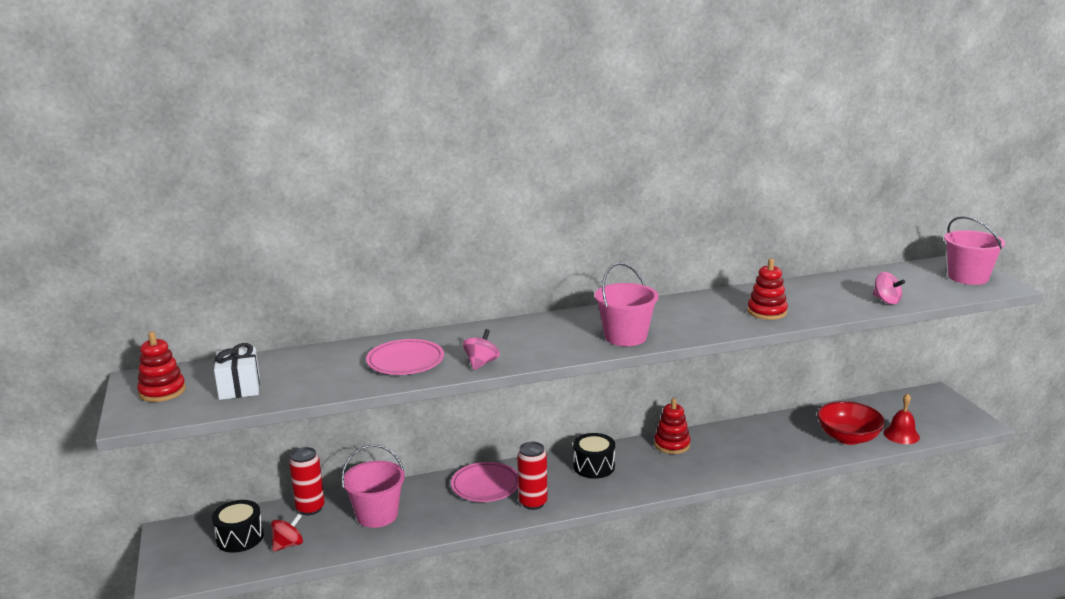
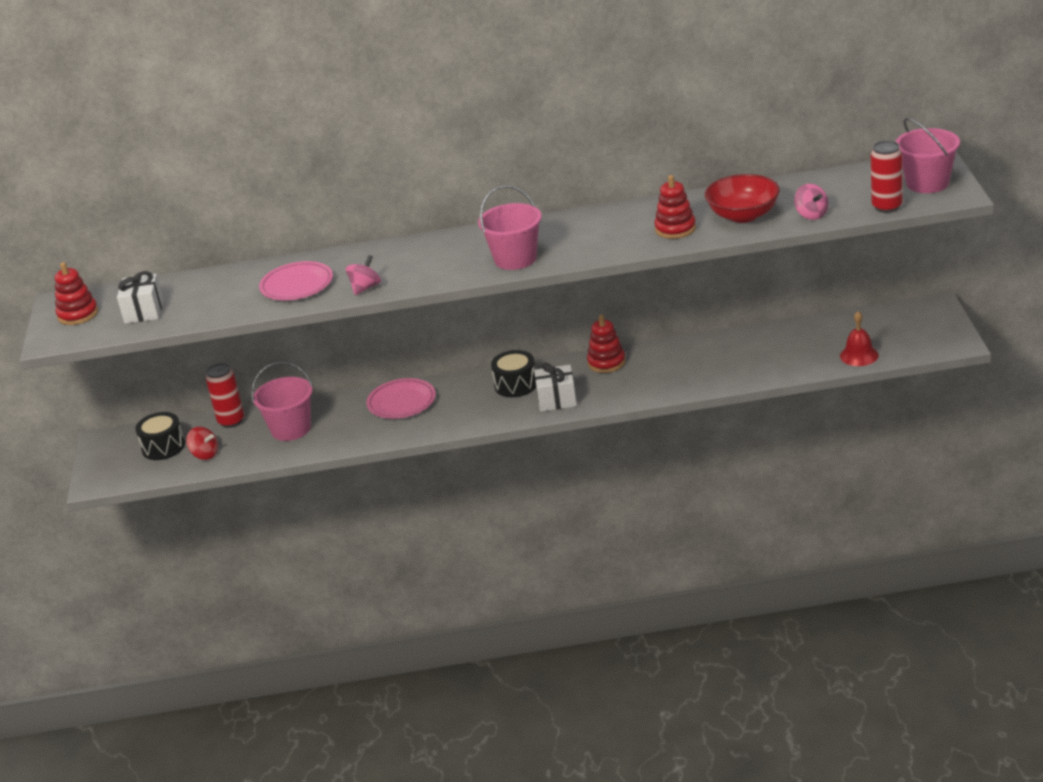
camera: 15 degrees right, 10 degrees up
red spinning top [271,513,303,551] -> red spinning top turned 60 degrees clockwise [186,427,218,460]
red can [517,442,547,510] -> red can moved to [871,140,903,213]
red bowl [817,401,885,445] -> red bowl moved to [705,174,780,223]
none -> white gift [534,362,577,412]

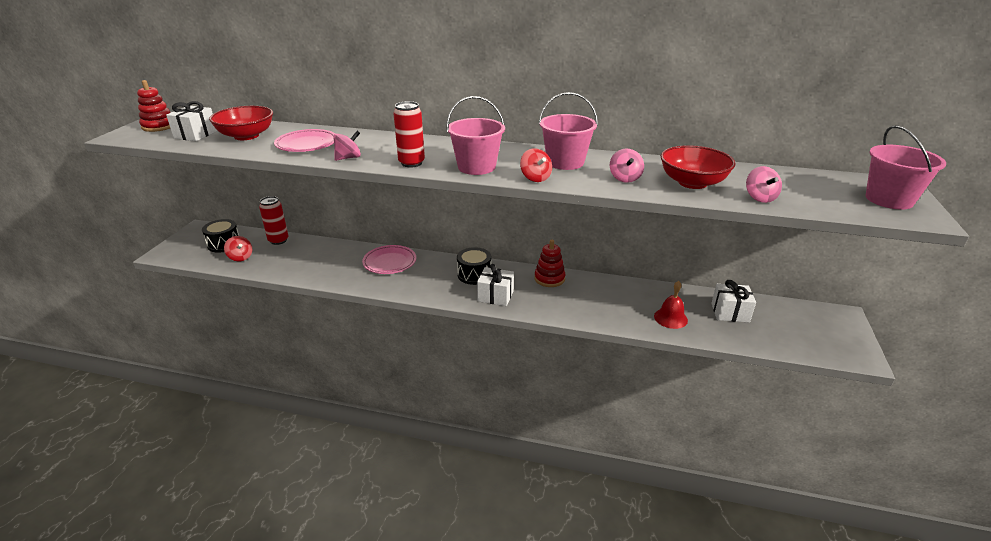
camera: 15 degrees right, 0 degrees up
pink bucket [251,362,313,441] -> pink bucket moved to [539,92,598,170]
red stacking toy [654,175,696,239] -> pink spinning top [610,148,644,183]
red bell [840,311,879,366] -> red bell moved to [654,281,688,329]
red can [871,140,903,213] -> red can moved to [393,101,425,168]
none -> red bowl [209,106,273,140]
none -> red spinning top [520,148,552,182]
none -> white gift [711,280,756,323]

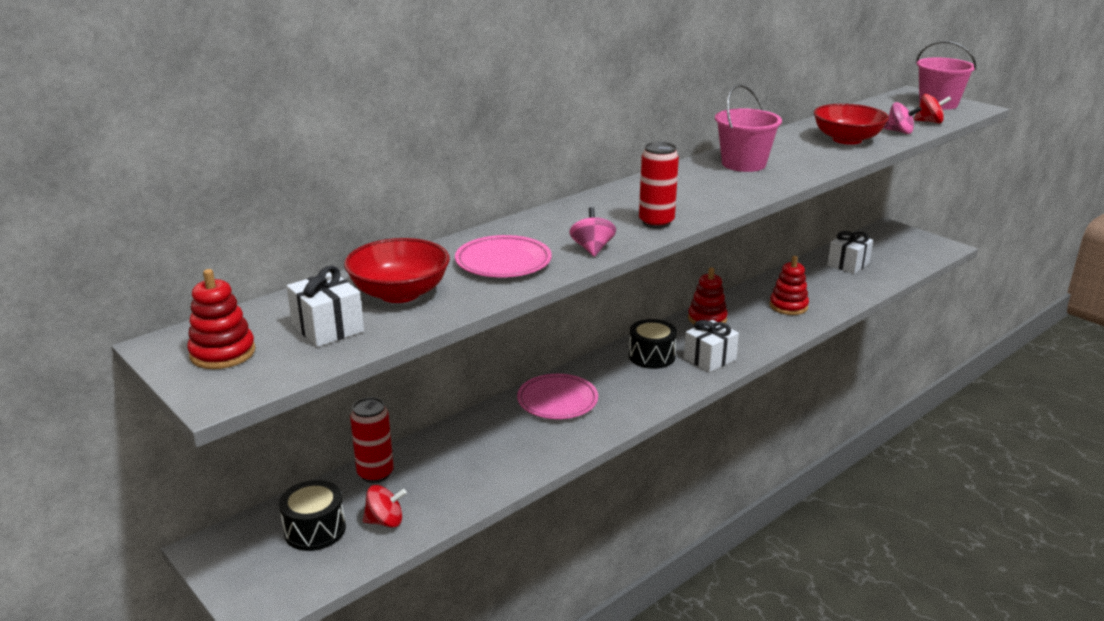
camera: 55 degrees left, 5 degrees down
pink bucket [446,96,505,175] -> none
red spinning top [520,148,552,182] -> red spinning top moved to [914,94,952,123]
pink spinning top [610,148,644,183] -> none
red bell [654,281,688,329] -> none
none -> red stacking toy [770,256,809,315]

